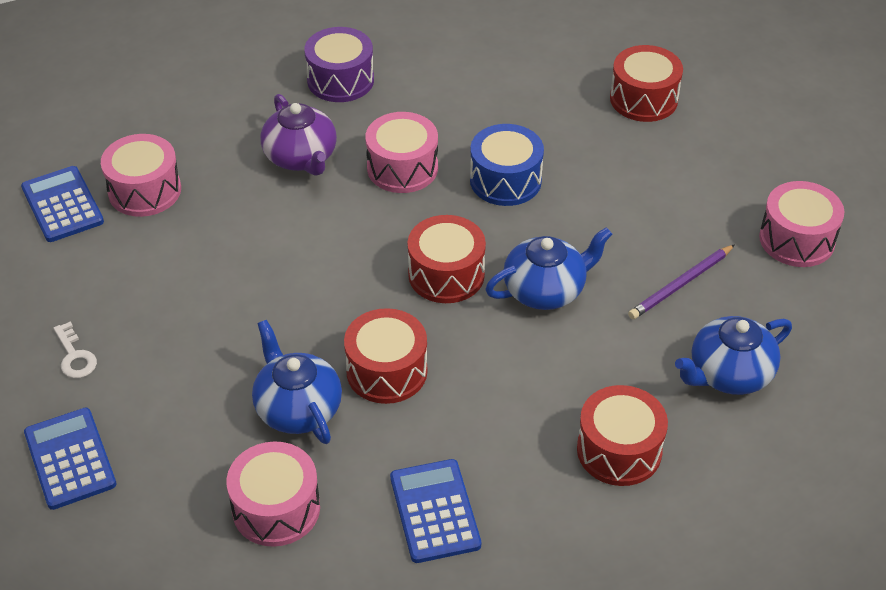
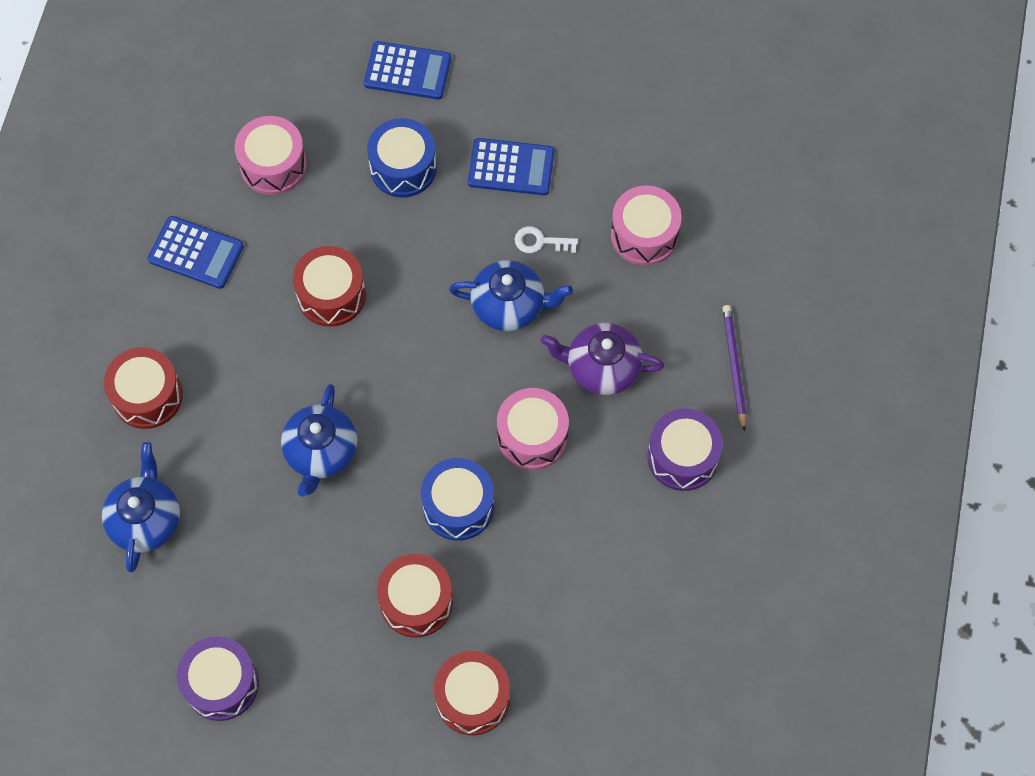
camera: 125 degrees right, 20 degrees up
blue calculator [21,166,104,242] -> blue calculator moved to [468,138,554,195]
white key [54,322,97,378] -> white key moved to [515,226,578,253]
blue teapot [252,320,342,444] -> blue teapot moved to [449,260,573,331]
red drum [408,215,486,303] -> red drum moved to [377,554,453,637]
purple pencil [628,244,735,319] -> purple pencil moved to [723,305,747,432]
pink drum [759,181,844,267] -> purple drum [177,637,259,721]
none -> blue drum [367,118,437,197]

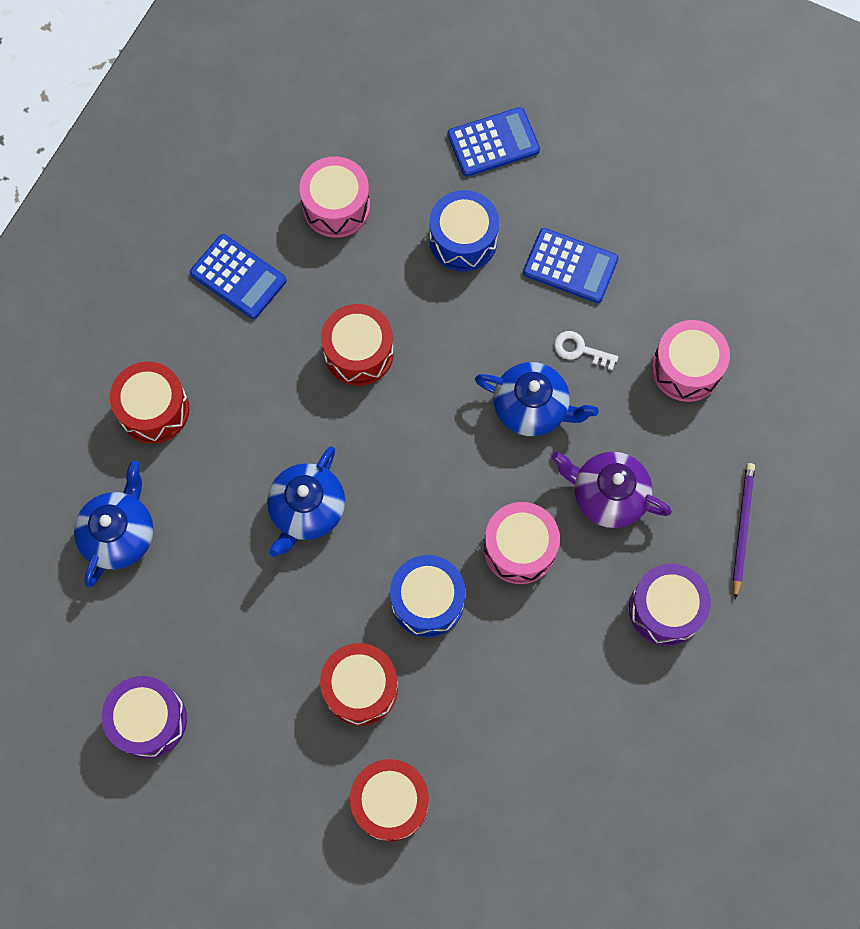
camera: 15 degrees right, 5 degrees up
blue calculator [364,41,451,100] -> blue calculator turned 45 degrees counterclockwise [448,107,540,177]

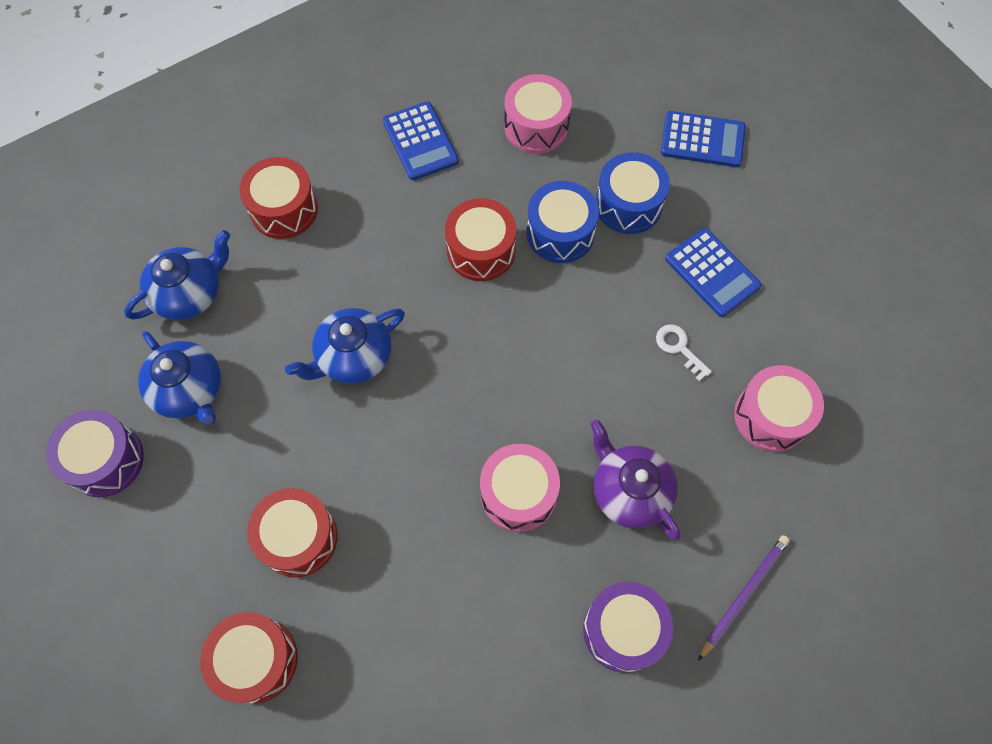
camera: 30 degrees right, 5 degrees down
blue drum [390,555,465,637] -> blue drum moved to [527,181,599,263]
blue teapot [475,362,599,436] -> blue teapot moved to [138,331,221,425]

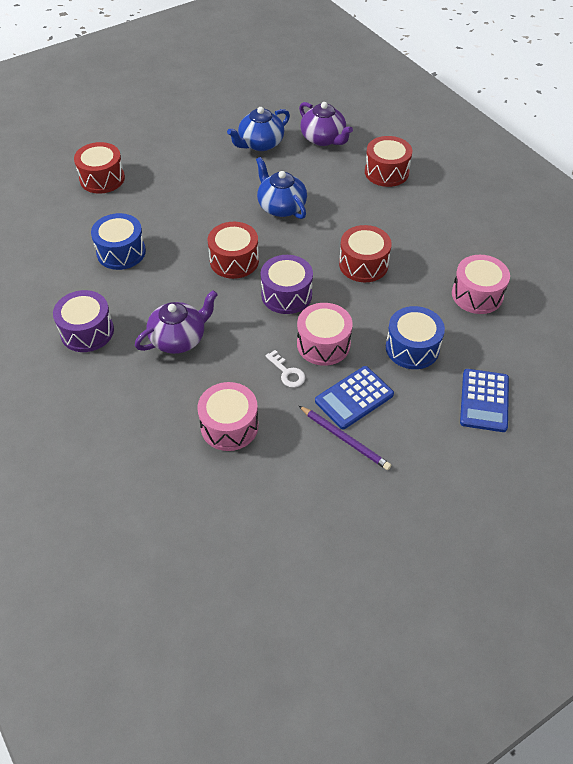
camera: 90 degrees right, 15 degrees down
purple drum [46,410,144,497] -> purple drum moved to [261,255,313,314]
blue teapot [124,230,230,320] -> purple teapot [299,102,353,146]
red drum [247,488,338,577] -> red drum moved to [208,222,259,279]
blue calculator [383,102,459,180] -> none
pink drum [480,444,560,532] -> pink drum moved to [297,303,353,366]
blue drum [527,181,599,263] -> blue drum moved to [91,213,146,270]
white key [656,324,712,381] -> white key turned 90 degrees clockwise [265,350,305,388]
purple pencil [698,535,790,661] -> purple pencil moved to [299,406,391,470]

